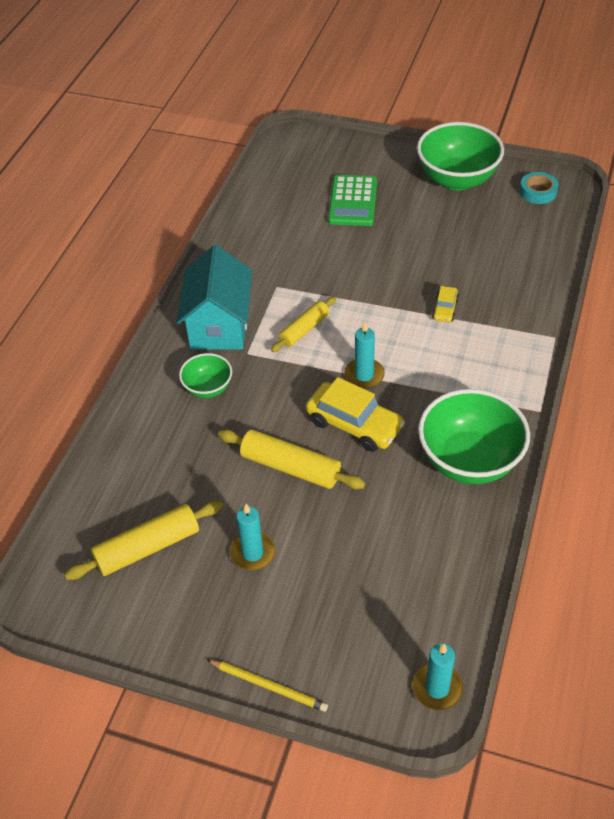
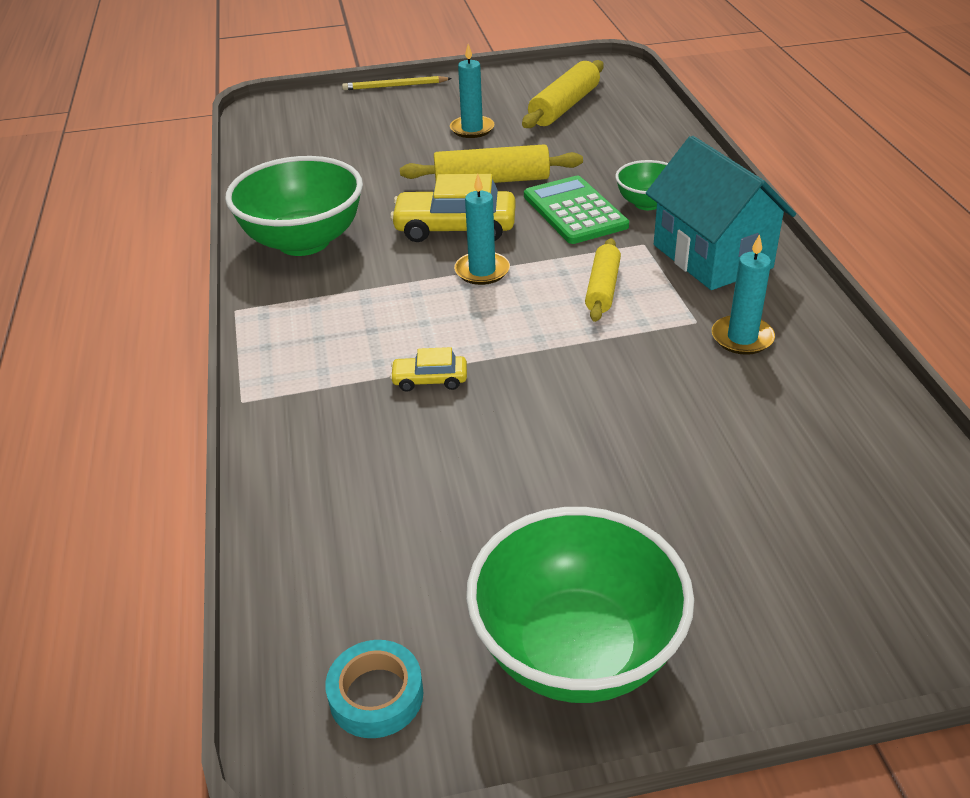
camera: 150 degrees right, 10 degrees down
green calculator [328,175,377,226] -> green calculator moved to [524,176,629,244]
turquoise candle [412,643,463,710] -> turquoise candle moved to [712,234,775,355]
yellow car [432,286,459,323] -> yellow car turned 75 degrees counterclockwise [390,347,467,392]

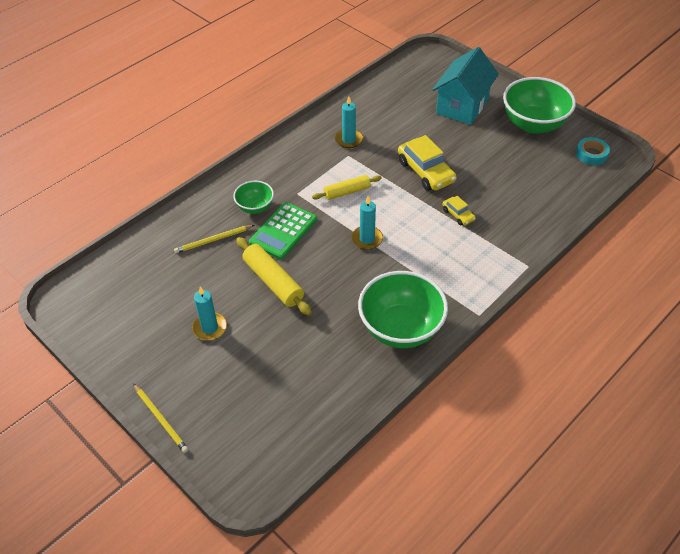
camera: 125 degrees left, 10 degrees up
yellow car [390,174,515,242] -> yellow car moved to [398,135,457,191]
yellow rolling pin [522,60,604,128] -> none
turquoise house [646,136,796,290] -> turquoise house moved to [432,47,499,125]
none -> yellow pencil [174,225,254,253]

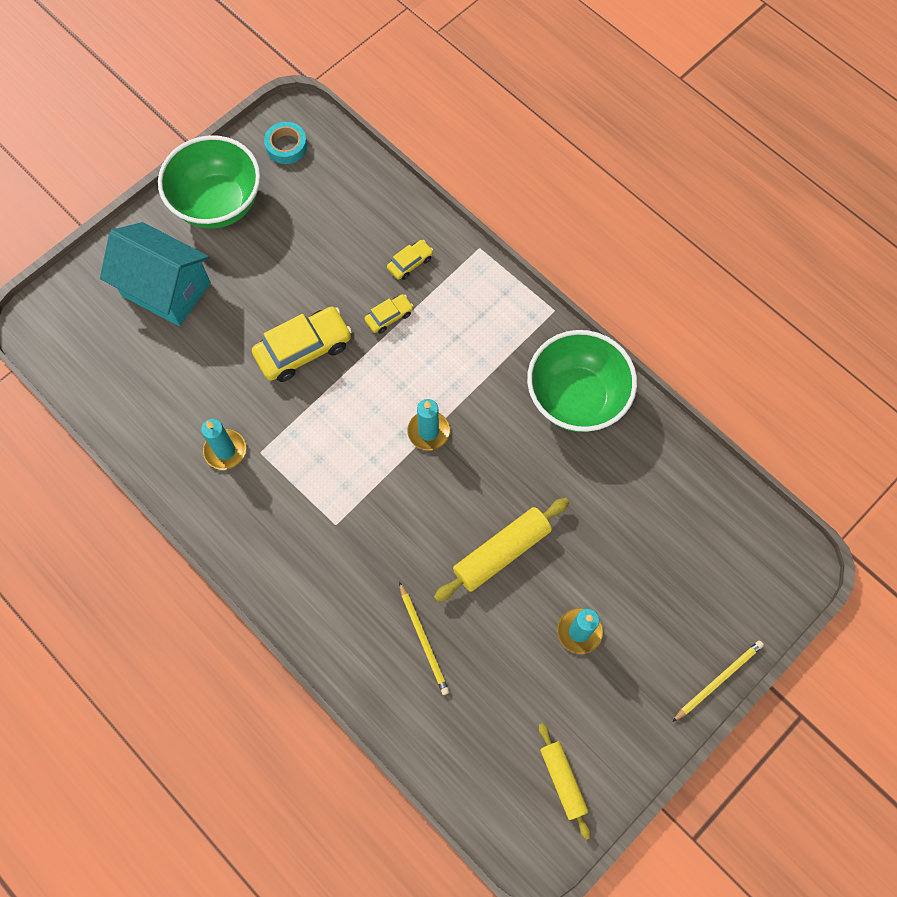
camera: 90 degrees left, 20 degrees up
green bowl [233,181,274,214] -> none
green calculator [249,202,317,259] -> none
yellow rolling pin [312,175,382,200] -> yellow rolling pin moved to [539,723,591,840]
none -> yellow car [387,240,433,280]

